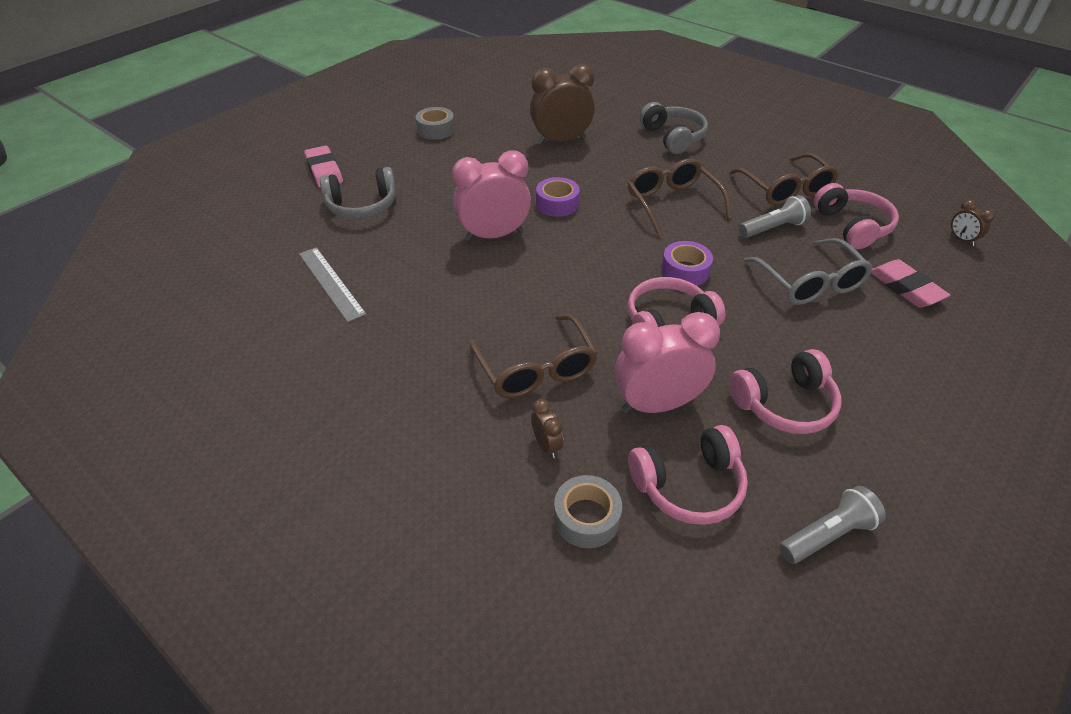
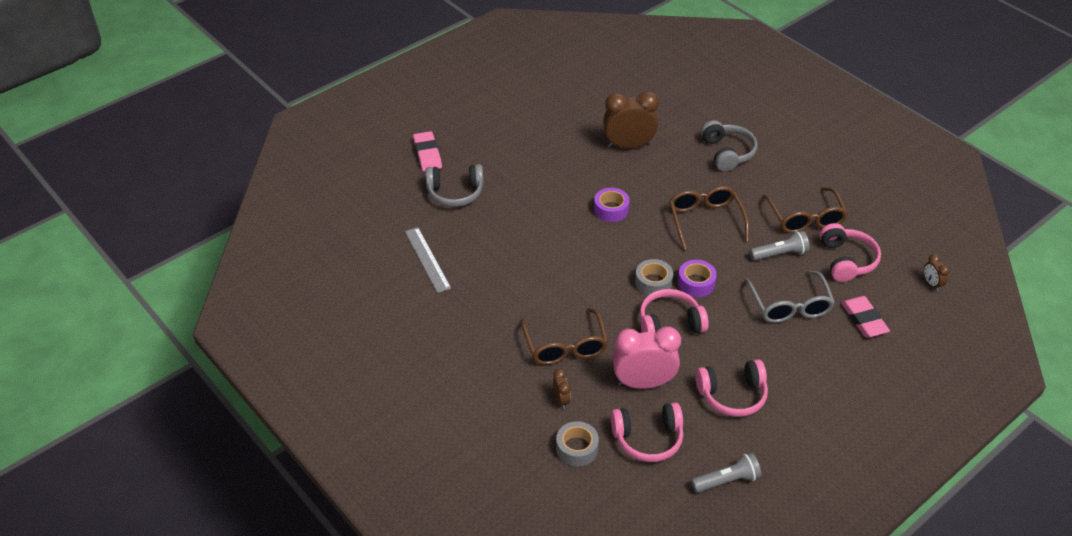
camera: 10 degrees right, 0 degrees up
grey tape [416,107,455,140] -> grey tape moved to [635,259,673,296]
pink clock [452,150,531,241] -> none

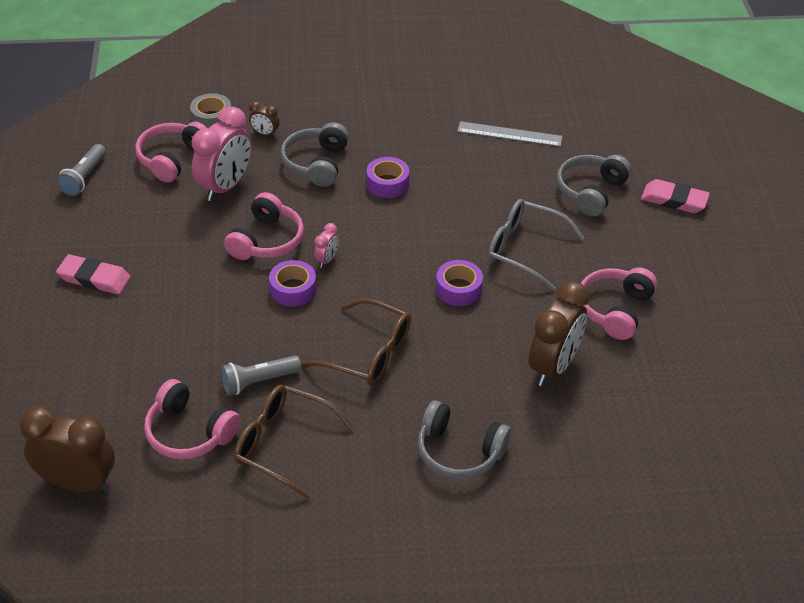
camera: 125 degrees right, 0 degrees up
brown glasses [521,308,608,365] -> grey headphones [280,122,349,187]
grey tape [635,259,673,296] -> pink clock [314,223,339,268]
pink headphones [695,359,768,417] -> pink headphones moved to [581,267,657,340]
grey glasses [745,270,835,323] -> grey glasses moved to [488,199,585,291]
grey flashlight [750,231,810,261] -> grey flashlight turned 45 degrees clockwise [221,355,301,395]
pink eraser [841,296,890,337] -> pink eraser moved to [56,254,131,294]
brown clock [924,254,950,291] -> brown clock [20,406,115,492], size x2.20
none -> purple tape [367,157,409,198]

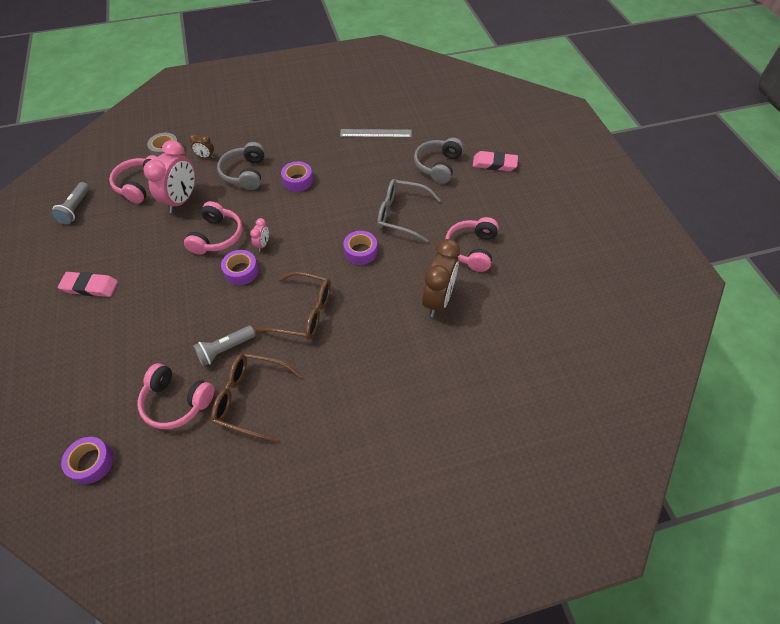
camera: 10 degrees left, 10 degrees up
brown clock [20,406,115,492] -> purple tape [61,437,114,484]
grey headphones [418,400,511,480] -> none

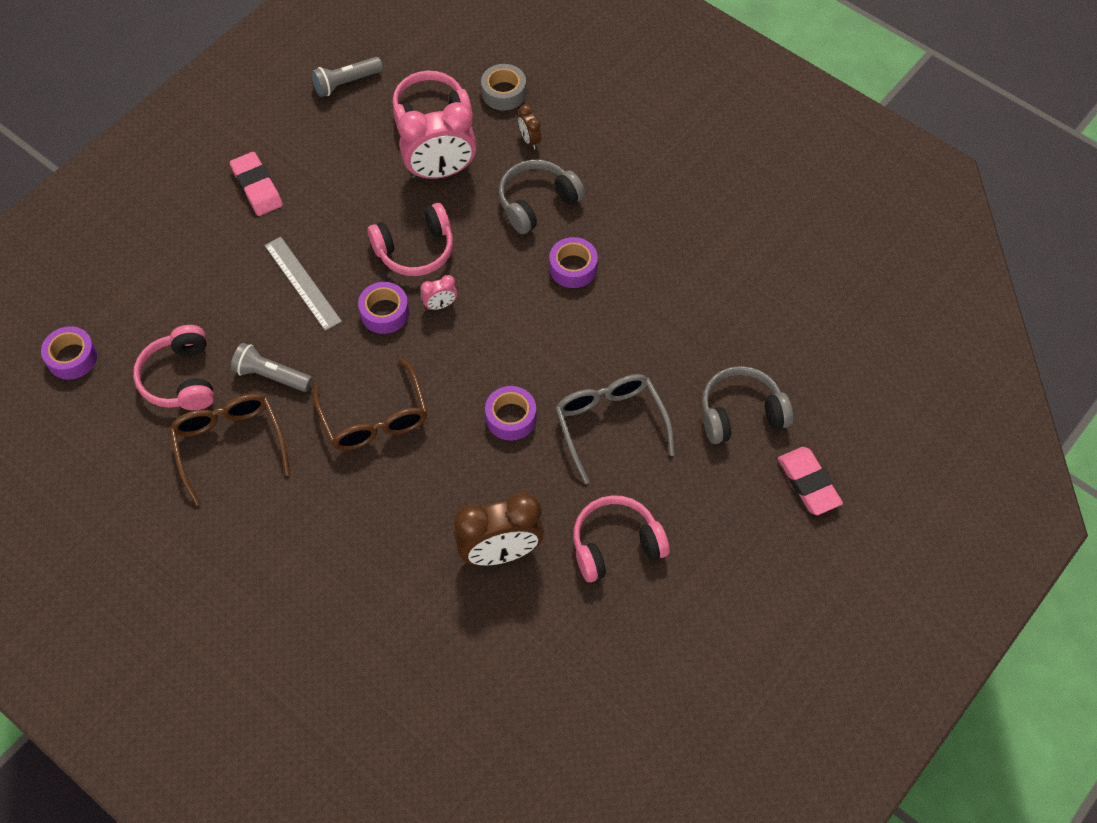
camera: 55 degrees right, 5 degrees up
grey ruler [340,129,412,137] -> grey ruler moved to [264,237,342,331]

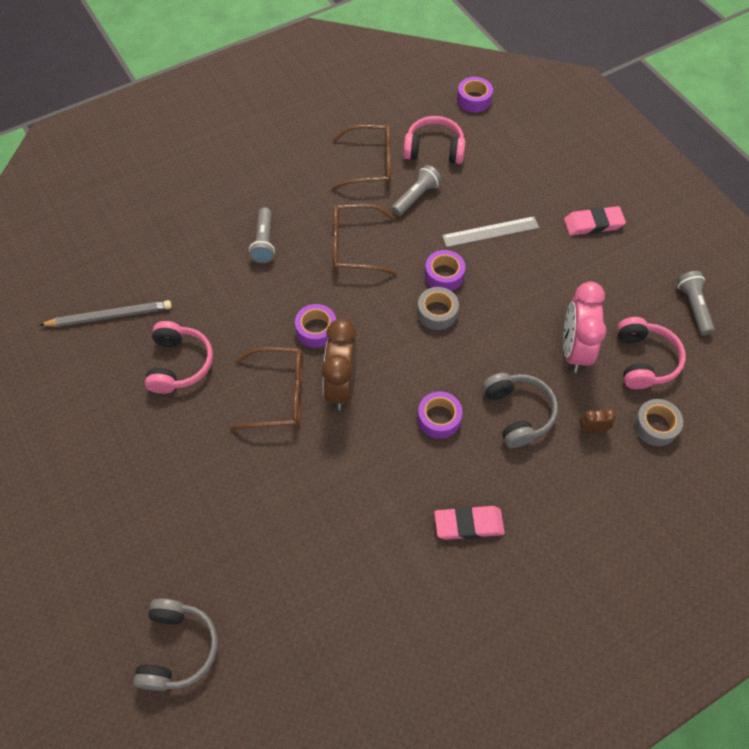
camera: 110 degrees right, 0 degrees up
pink headphones [368,203,453,276] -> none
pink clock [421,275,457,310] -> grey tape [417,287,459,330]
brown clock [454,492,544,566] -> brown clock moved to [322,319,357,410]
grey glasses [556,374,675,484] -> brown glasses [229,347,303,430]
grey headphones [702,366,793,444] -> grey headphones moved to [133,598,218,691]
pink eraser [778,447,843,515] -> pink eraser moved to [434,506,505,540]
none -> grey pencil [40,300,172,327]
none -> grey flashlight [249,207,275,263]

